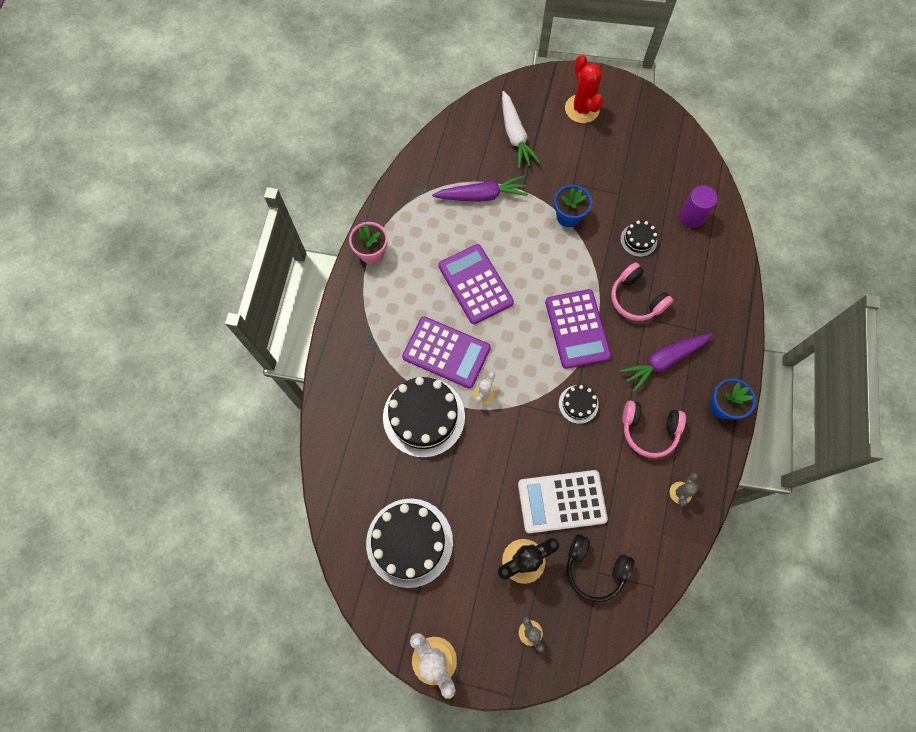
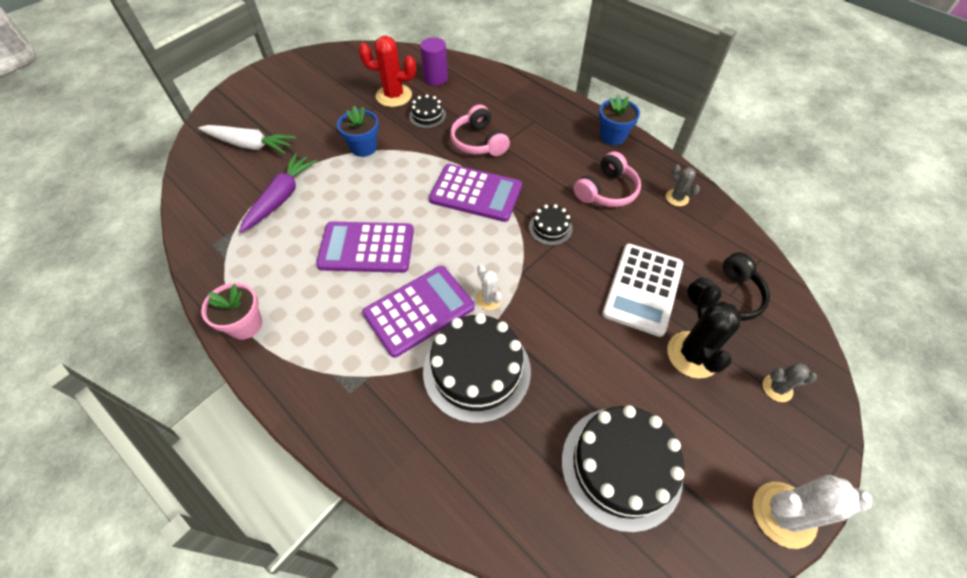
camera: 60 degrees left, 15 degrees down
red cactus [565,55,603,123] -> red cactus moved to [358,36,416,107]
pink headphones [611,262,673,321] -> pink headphones turned 75 degrees clockwise [450,105,510,156]
purple carrot [620,334,712,392] -> none

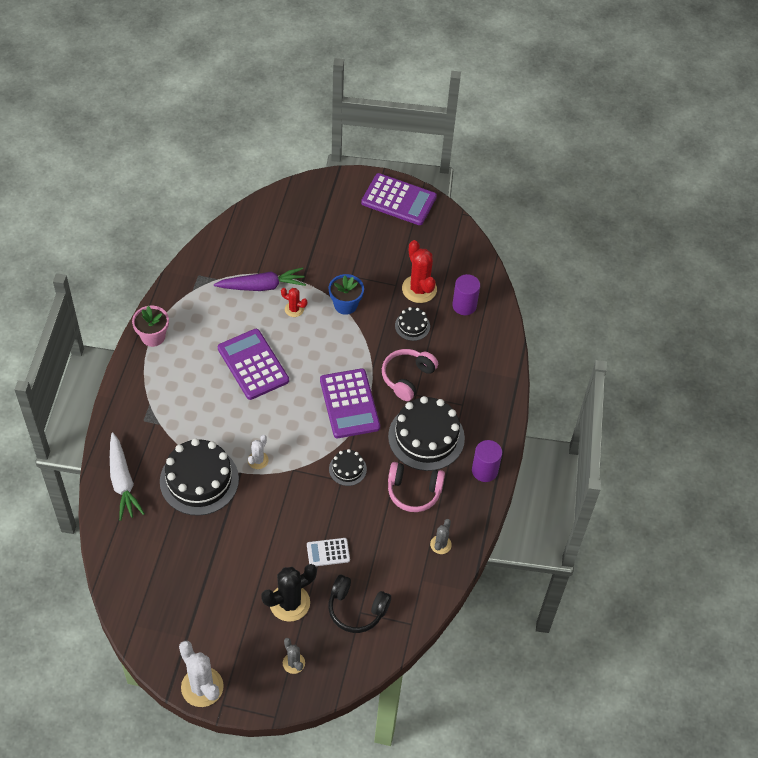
camera: 55 degrees right, 0 degrees up
white carrot [198,125,296,154] -> white carrot moved to [110,432,145,521]
purple calculator [362,266,475,358] -> purple calculator moved to [361,173,437,225]
black cake [562,405,684,533] -> black cake moved to [388,396,465,471]
blue flower pot [599,95,640,145] -> purple cylinder [472,440,502,482]
white calculator [602,244,683,337] -> white calculator [307,538,350,566], size x0.52
none -> red cactus [281,288,307,317]

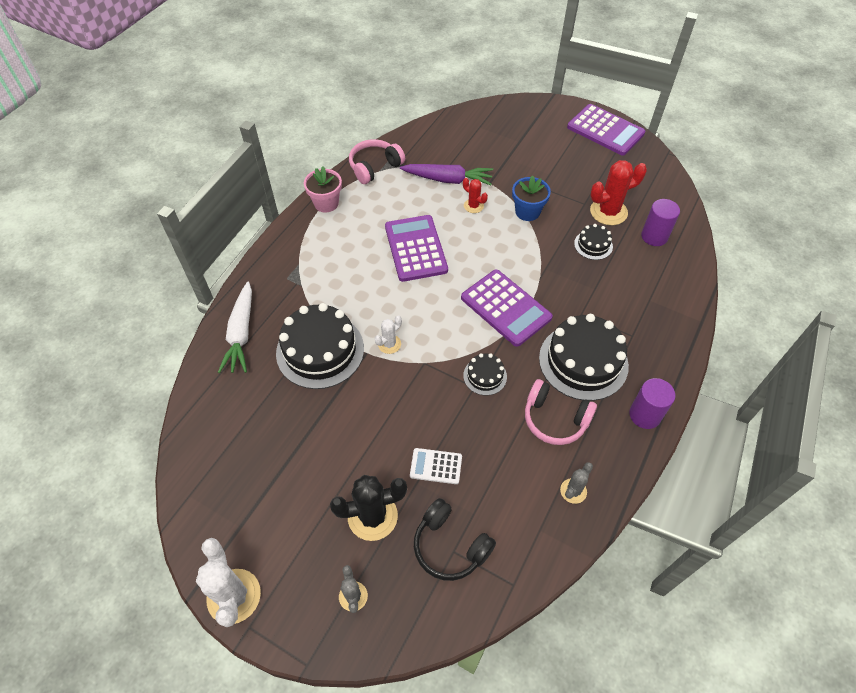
camera: 20 degrees right, 0 degrees up
purple calculator [320,368,380,438] -> purple calculator turned 45 degrees counterclockwise [461,270,553,347]
pink headphones [382,349,438,401] -> pink headphones moved to [349,139,405,184]
red cactus [402,240,437,303] -> red cactus turned 75 degrees clockwise [590,160,647,225]

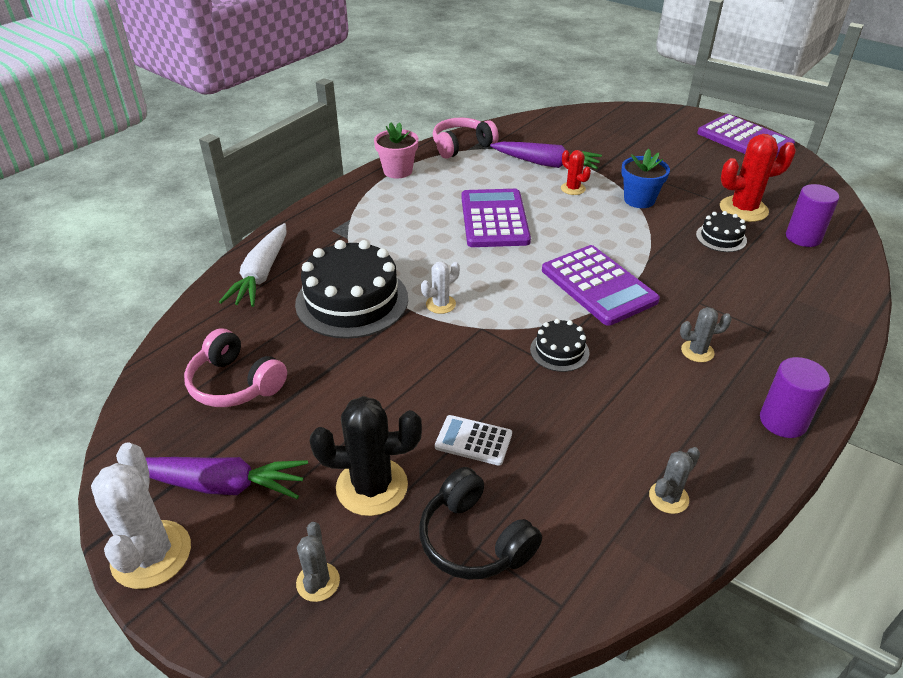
camera: 10 degrees right, 15 degrees down
pink headphones [525,379,597,445] -> pink headphones moved to [184,328,287,407]
black cake [539,314,629,401] -> grey cactus [680,307,732,362]
none -> purple carrot [145,457,308,499]

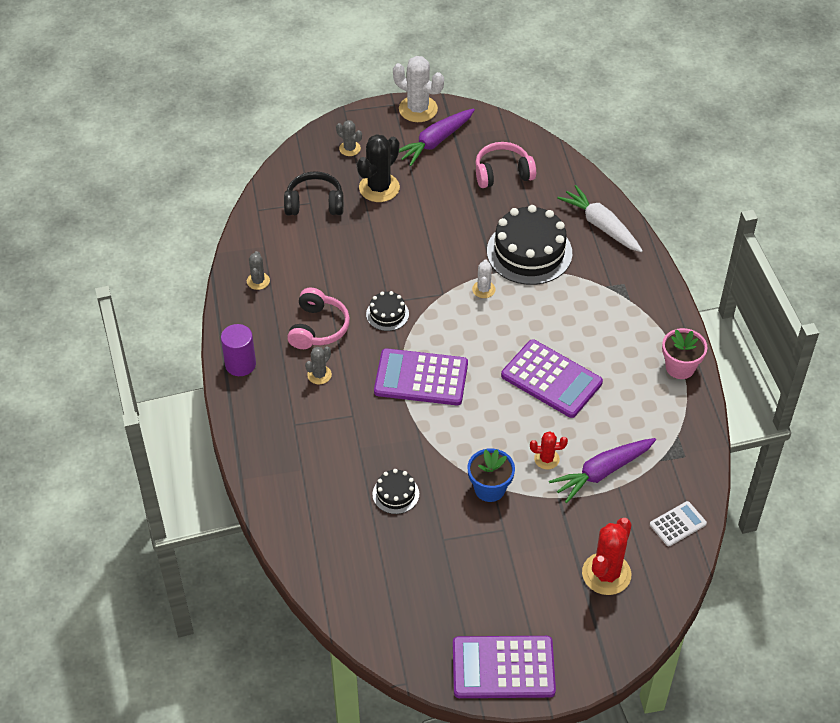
camera: 130 degrees right, 10 degrees up
pink headphones [433,118,499,159] -> pink headphones moved to [287,288,350,349]
white calculator [435,415,512,466] -> white calculator moved to [650,501,707,546]
red cactus [720,134,796,222] -> red cactus moved to [582,518,632,595]
purple cylinder [786,184,839,247] -> none

